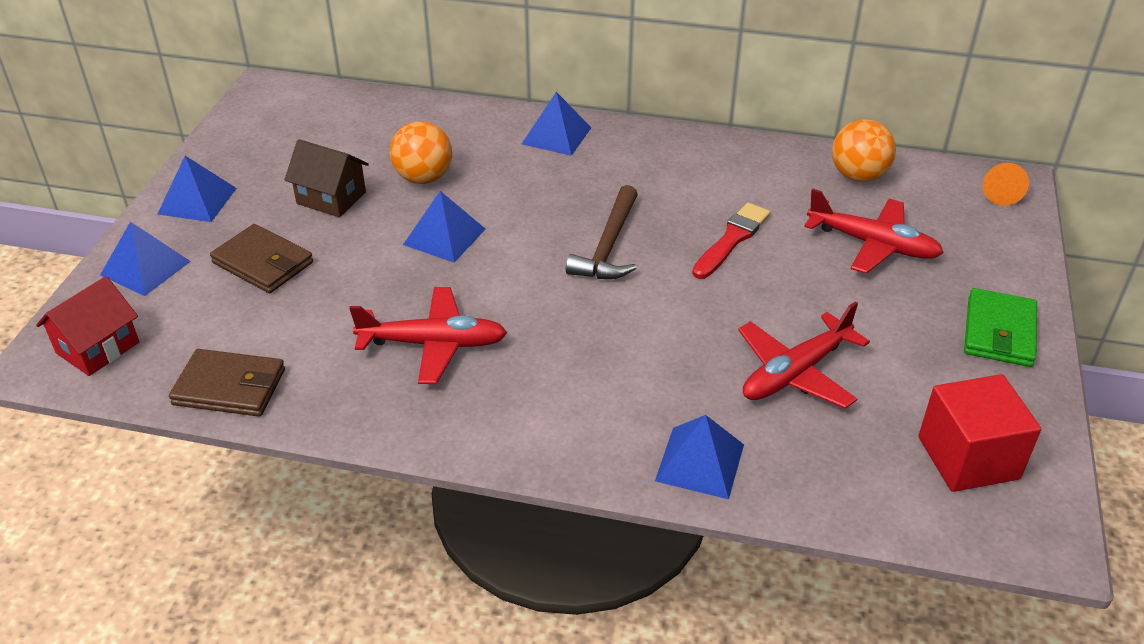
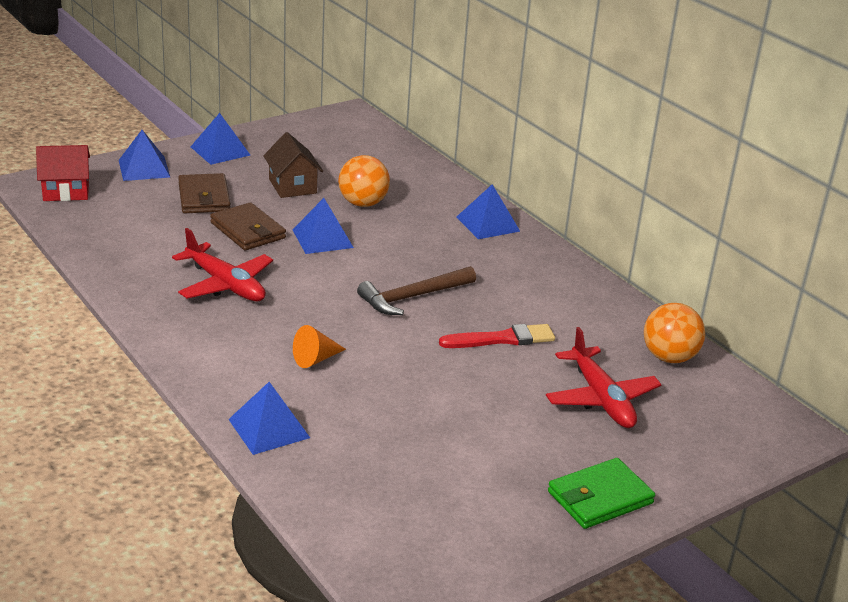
camera: 40 degrees right, 10 degrees down
brown wallet [169,349,285,417] -> brown wallet moved to [210,203,286,250]
red plane [738,301,870,409] -> none
red cube [918,374,1041,492] -> none
orange cone [983,163,1029,206] -> orange cone moved to [293,325,346,368]

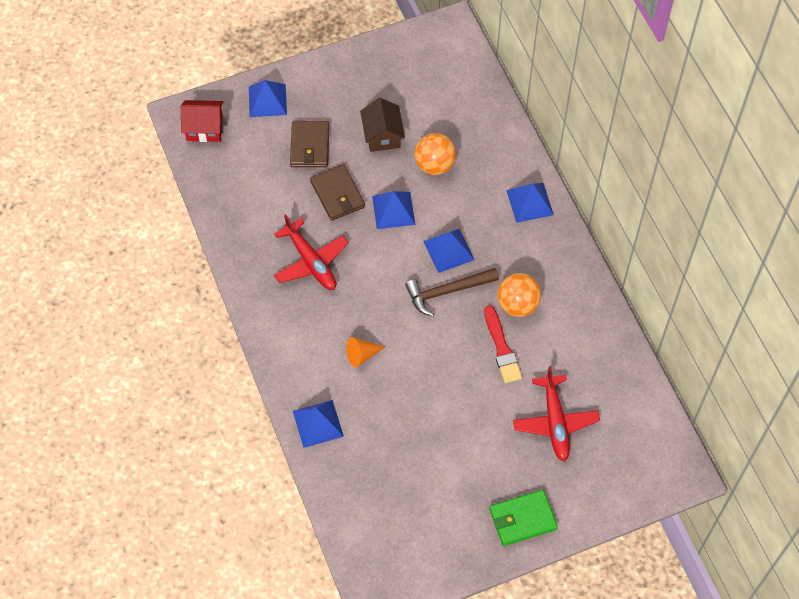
camera: 15 degrees right, 30 degrees up
blue pyramid [191,113,250,165] -> blue pyramid moved to [423,229,475,273]
red brush [439,324,555,348] -> red brush turned 75 degrees clockwise [484,305,522,383]
orange ball [644,303,705,363] -> orange ball moved to [497,273,541,317]

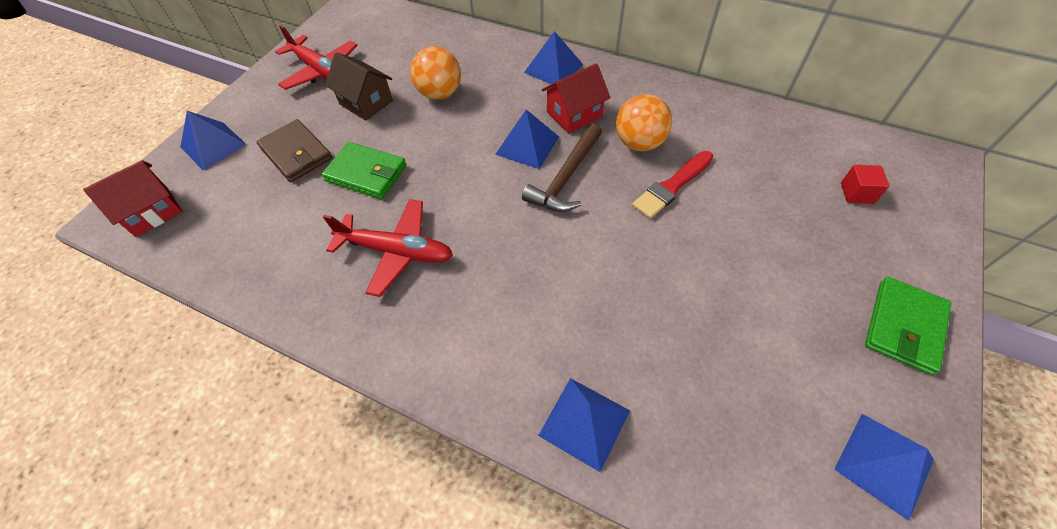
camera: 40 degrees left, 5 degrees down
brown wallet [310,164,365,221] -> green wallet [322,142,407,199]
orange cone [346,337,385,367] -> none
blue pyramid [372,191,415,229] -> blue pyramid moved to [834,414,934,521]
red brush [484,305,522,383] -> red brush turned 105 degrees clockwise [632,151,713,219]
red plane [513,366,600,461] -> red plane moved to [275,25,358,90]
none -> red house [542,63,610,133]
none -> red cube [841,165,889,204]

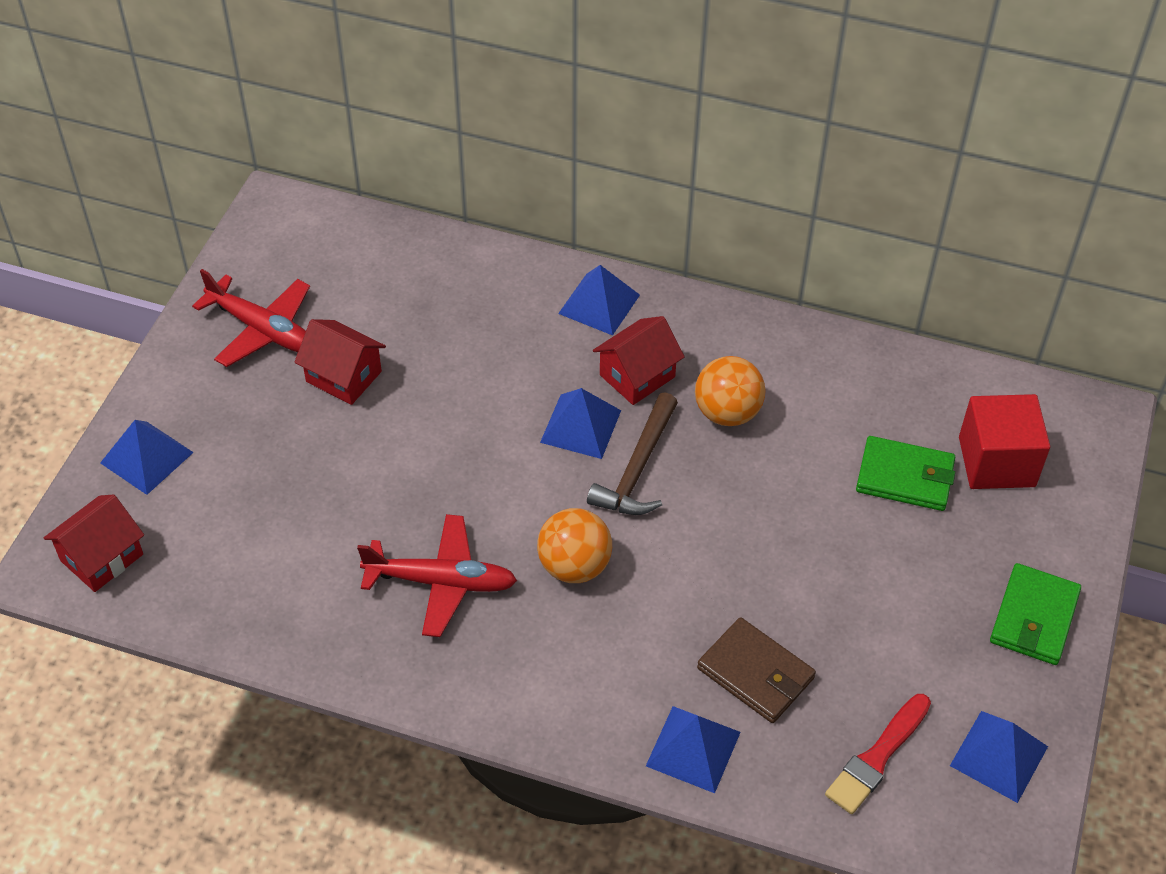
camera: 10 degrees left, 5 degrees down
brown wallet [256,119,332,182] -> brown wallet moved to [697,617,816,723]
green wallet [322,142,407,199] -> green wallet moved to [856,436,955,511]
brown house [325,52,393,121] -> red house [294,319,386,405]
orange ball [410,46,461,100] -> orange ball moved to [537,508,612,583]
red brush [632,151,713,219] -> red brush moved to [825,694,931,814]
red cube [841,165,889,204] -> red cube [959,394,1050,489], size x2.03

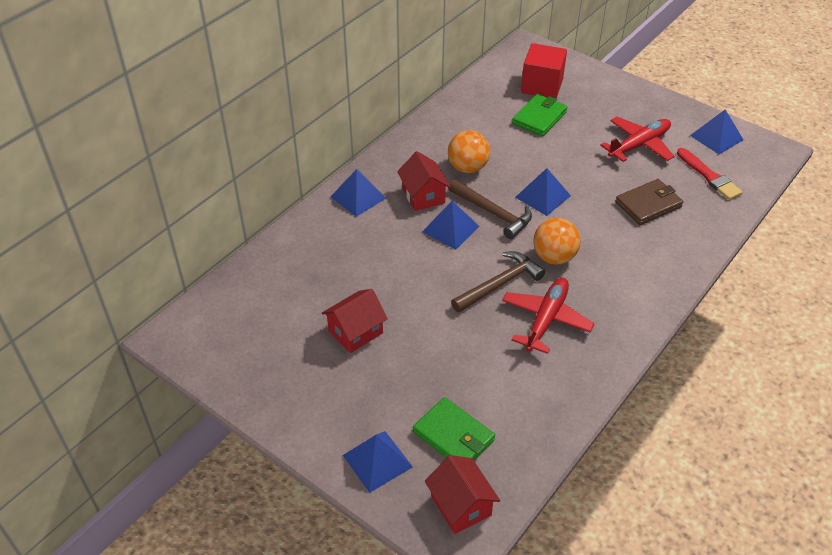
camera: 70 degrees left, 5 degrees down
red plane [192,269,310,367] -> red plane moved to [600,116,675,162]
blue pyramid [646,706,741,793] -> blue pyramid moved to [515,168,571,216]
green wallet [990,563,1081,665] -> green wallet moved to [413,397,495,460]
none -> brown hammer [451,251,545,313]

